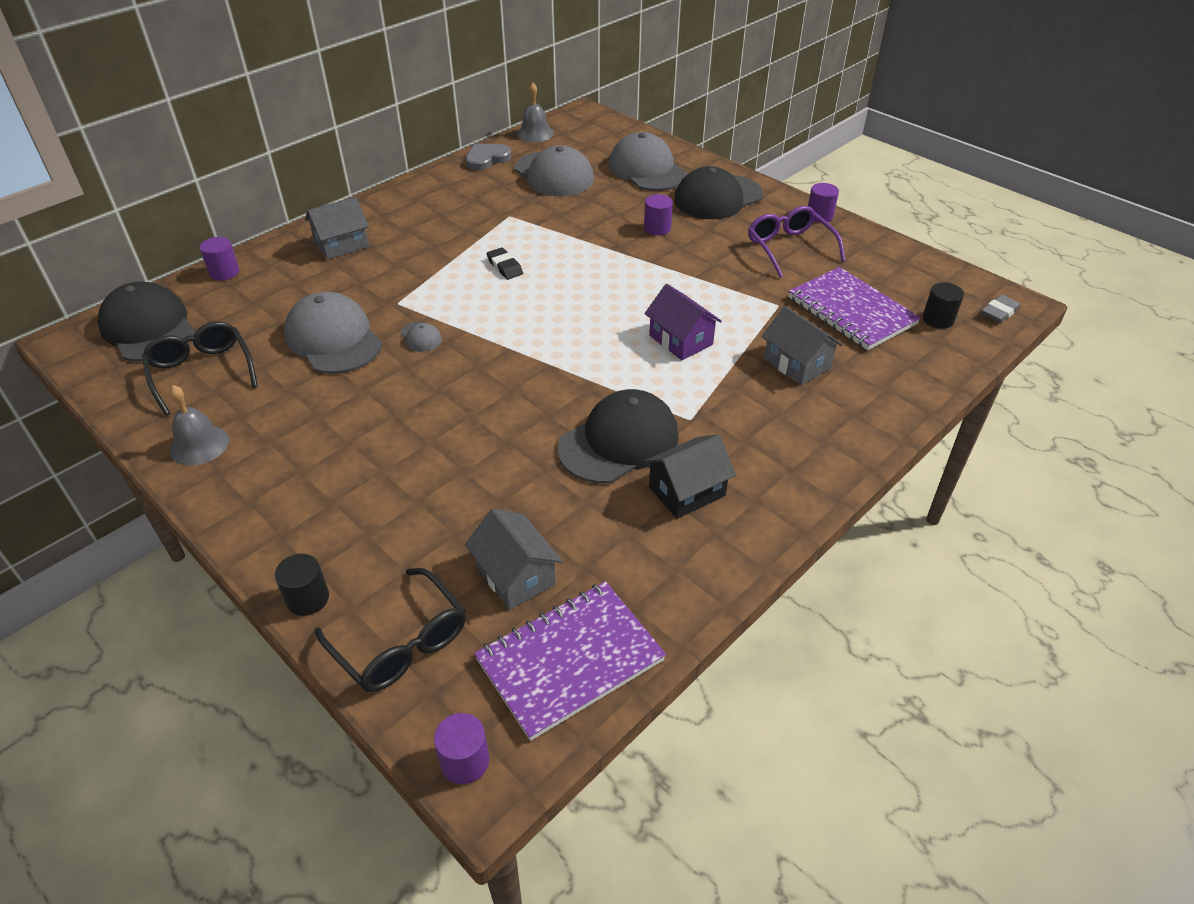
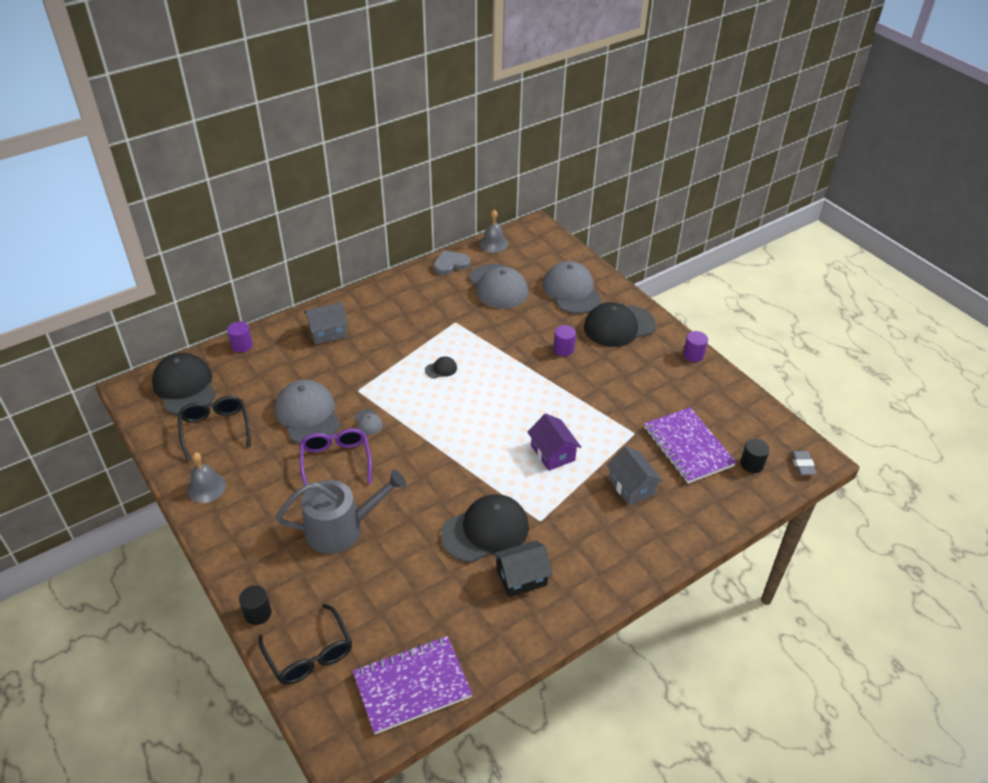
camera: 10 degrees right, 0 degrees up
purple cylinder [434,713,489,784] -> none
grey house [465,508,563,610] -> none
black eraser [487,247,523,280] -> black cap [425,356,457,378]
purple glasses [748,206,846,278] -> purple glasses moved to [300,428,372,485]
grey eraser [982,295,1021,323] -> grey eraser turned 60 degrees counterclockwise [791,451,817,475]
none -> grey watering can [276,470,406,554]

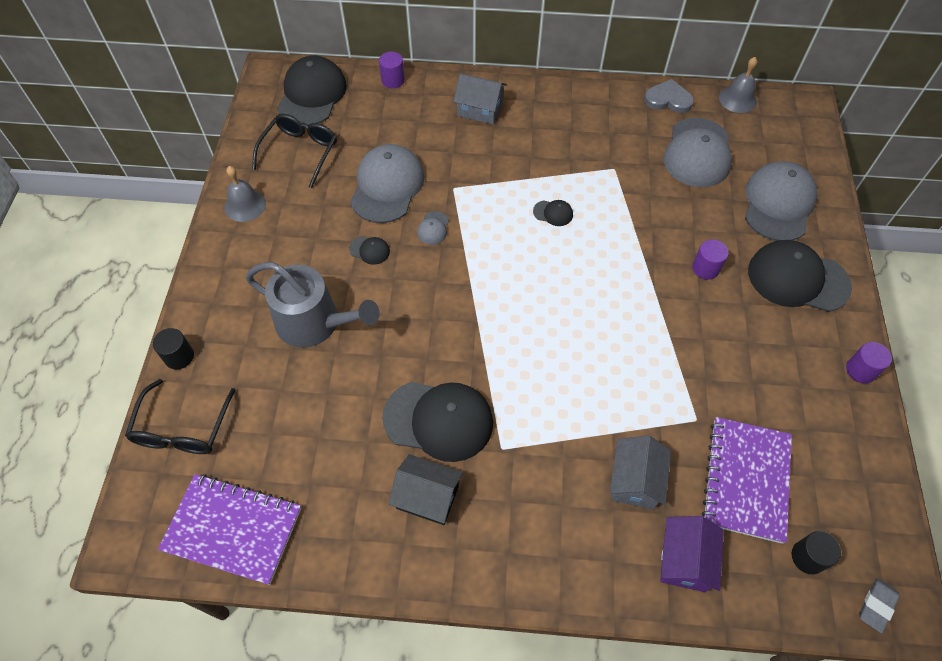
camera: 40 degrees right, 15 degrees up
purple glasses [300,428,372,485] -> black cap [349,236,390,265]
purple house [527,414,581,471] -> purple house moved to [660,516,724,592]

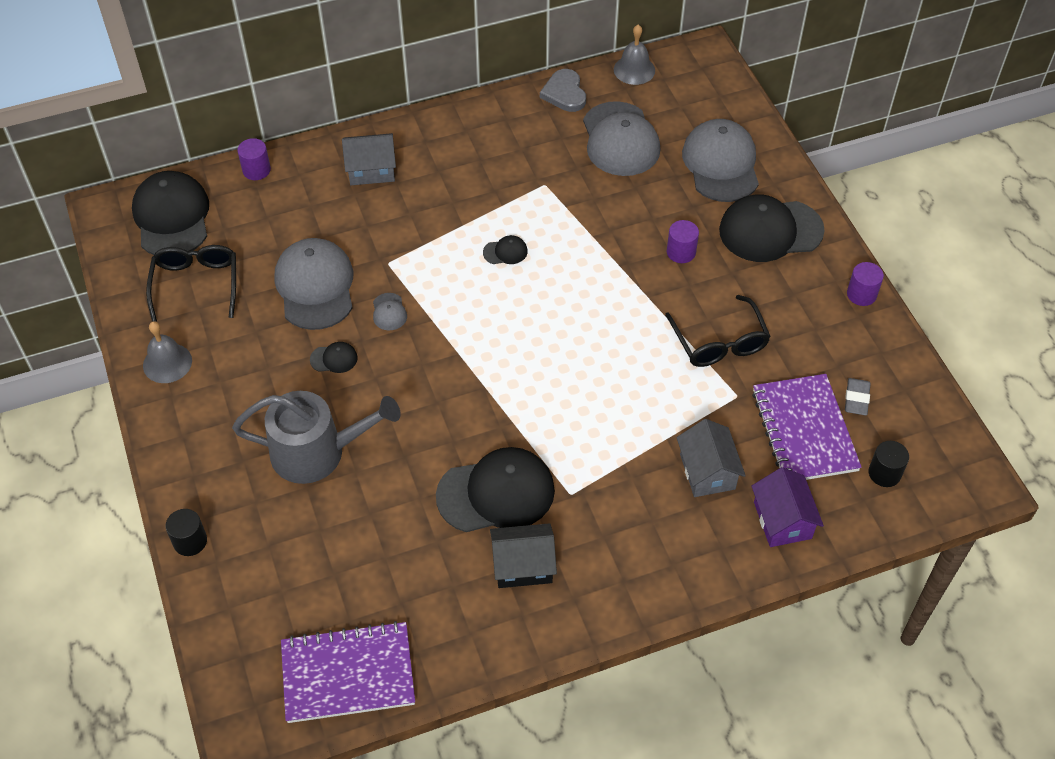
camera: 25 degrees left, 5 degrees down
black glasses [125,379,235,454] -> black glasses moved to [665,295,771,367]
grey heart [644,79,694,113] -> grey heart turned 90 degrees counterclockwise [540,69,586,112]
grey eraser [859,578,900,633] -> grey eraser moved to [845,378,871,415]

